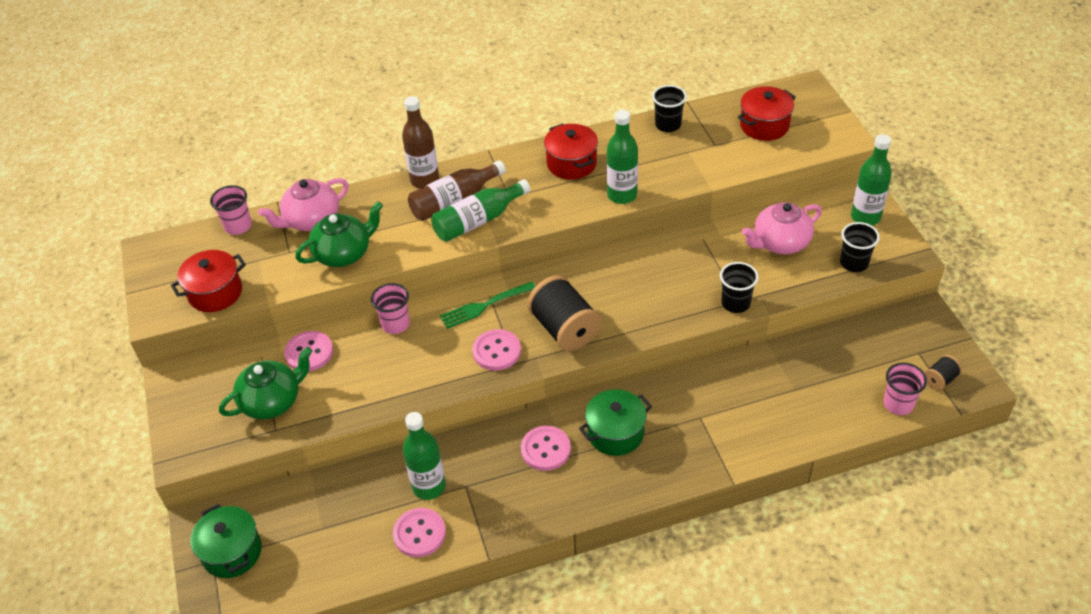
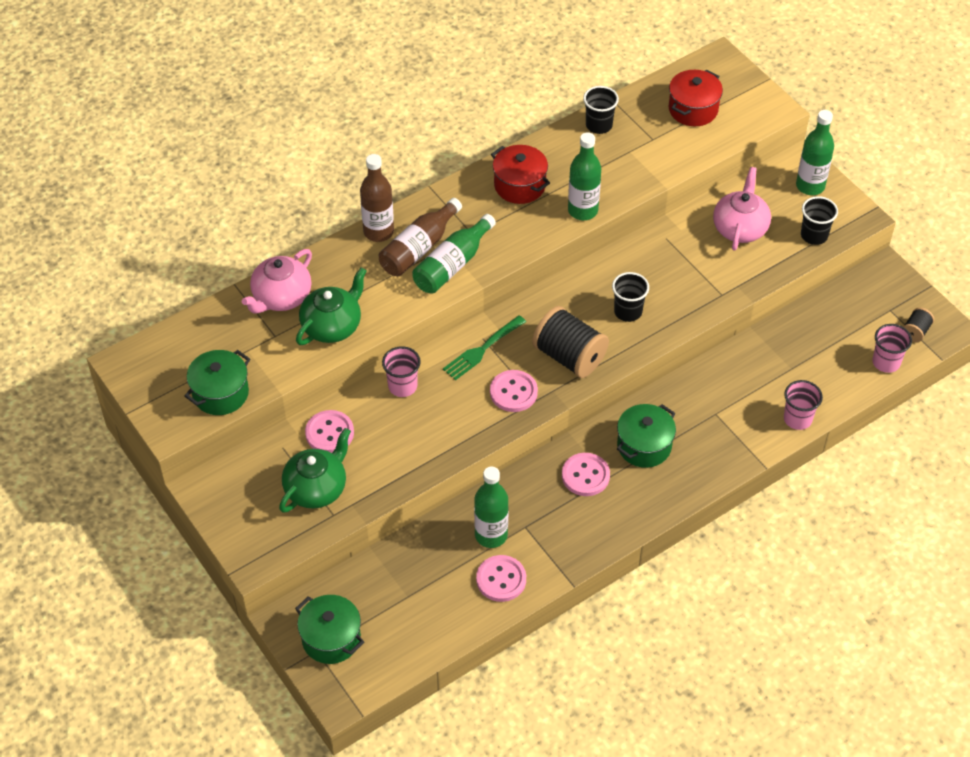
camera: 20 degrees left, 5 degrees up
red pot [171,250,246,312] -> green pot [184,350,250,415]
pink cup [210,185,252,235] -> pink cup moved to [784,380,823,430]
black cup [720,262,759,313] -> black cup moved to [612,272,649,322]
pink teapot [742,202,822,254] -> pink teapot turned 150 degrees clockwise [713,167,771,251]

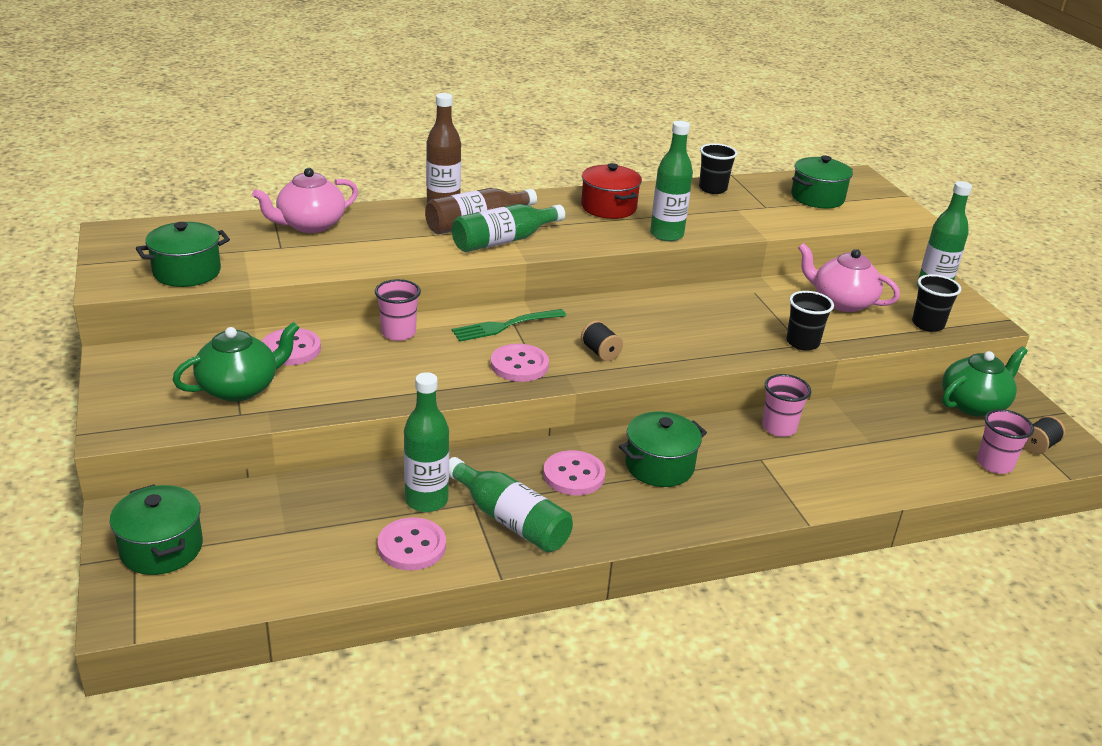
camera: 15 degrees right, 20 degrees down
green teapot [296,267,366,345] -> green teapot moved to [942,347,1028,417]
black spool [532,306,609,378] -> black spool [581,320,623,361], size x0.48
black cup [612,272,649,322] -> black cup moved to [786,291,834,351]
red pot [669,70,723,126] -> green pot [791,156,853,208]
pink teapot [713,167,771,251] -> pink teapot turned 90 degrees counterclockwise [798,243,900,312]
pink cup [784,380,823,430] -> pink cup moved to [762,374,811,437]
none -> green bottle [449,457,573,553]

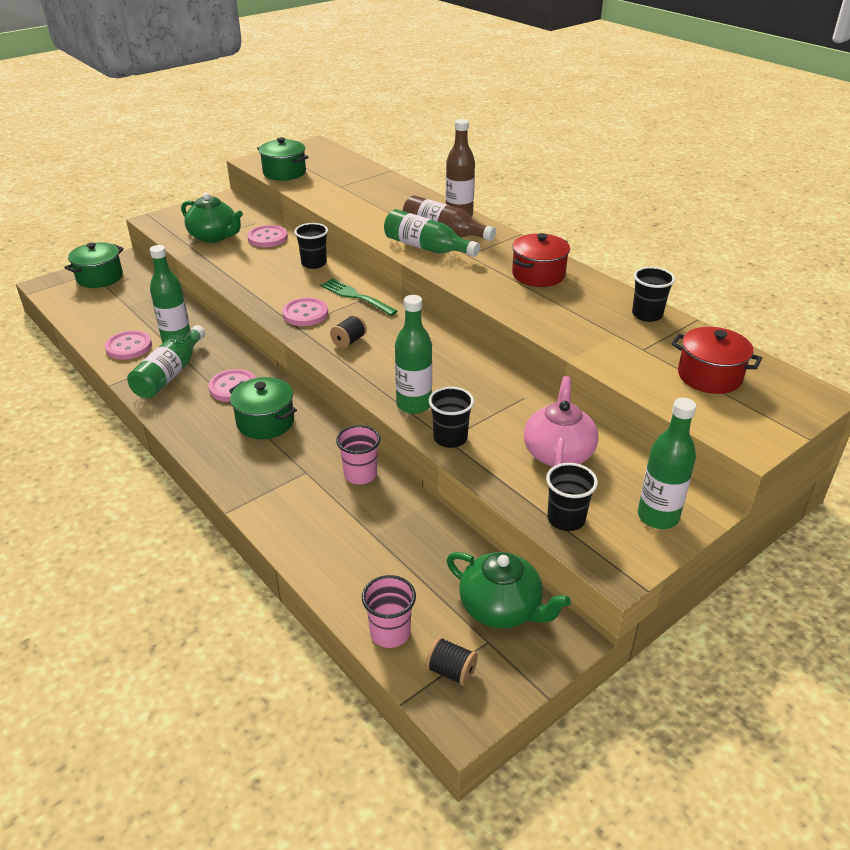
camera: 70 degrees right, 5 degrees up
pink teapot [252,168,358,233] -> none
pink cup [375,279,421,341] -> black cup [294,223,328,269]
green bottle [650,121,693,241] -> green bottle moved to [395,295,432,414]
green pot [791,156,853,208] -> red pot [671,327,762,394]

